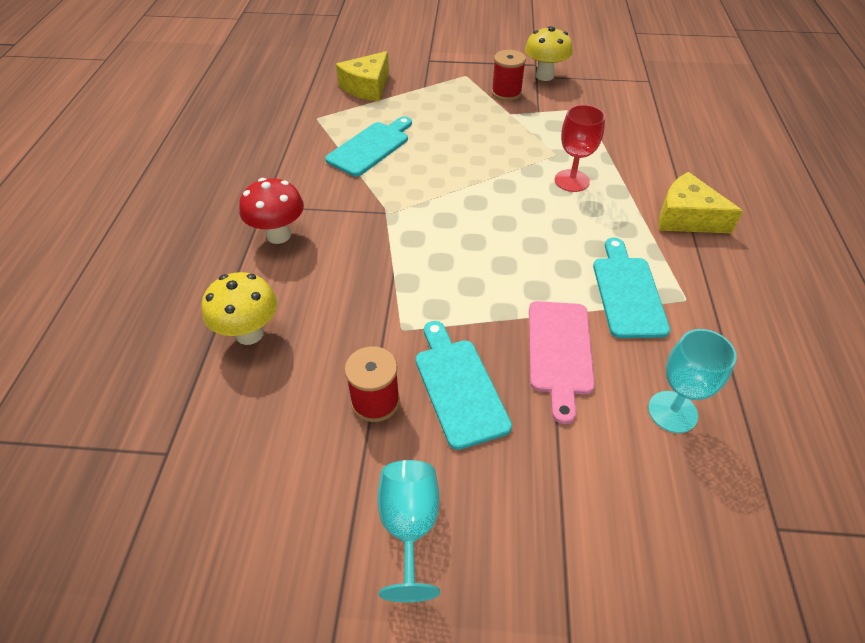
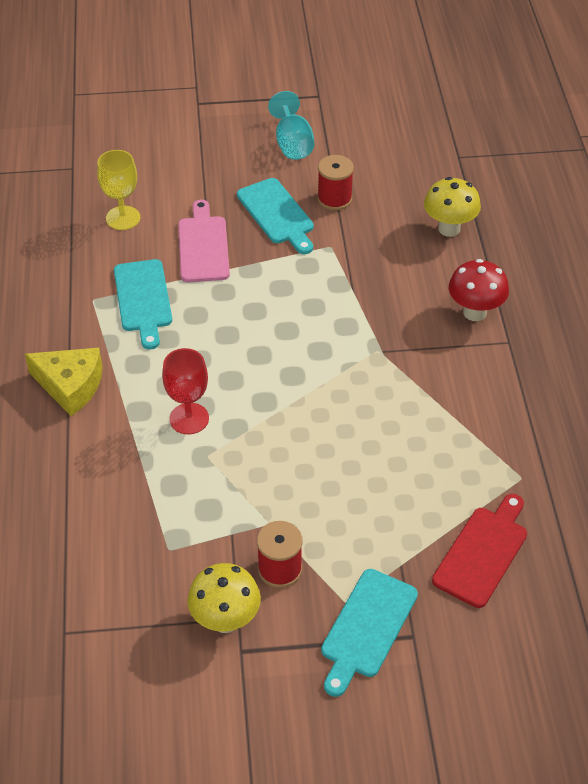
camera: 170 degrees right, 0 degrees up
turquoise cutting board [325,116,412,177] -> turquoise cutting board moved to [321,569,418,697]
yellow cheese [336,51,389,101] -> red cutting board [432,494,527,608]
turquoise goblet [648,329,737,433] -> yellow goblet [97,150,140,230]

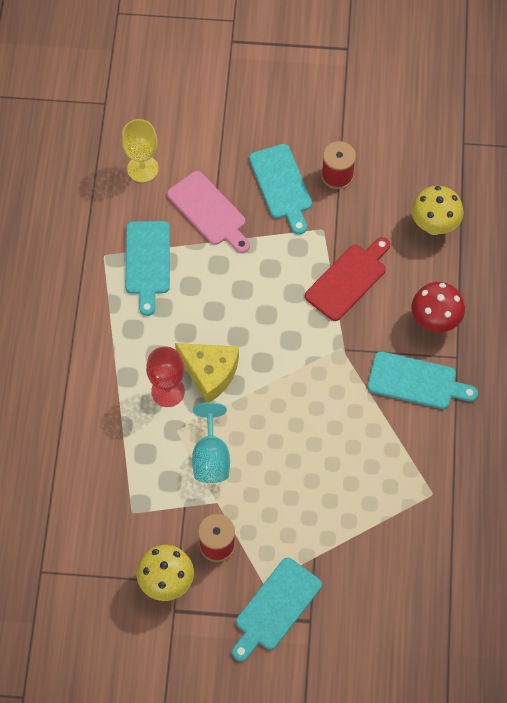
camera: 10 degrees right, 15 degrees up
yellow cheese [25,348,103,416] -> yellow cheese moved to [175,343,239,402]
pink cutting board [178,200,230,282] -> pink cutting board turned 135 degrees clockwise [167,171,250,253]
turquoise goblet [268,91,314,160] -> turquoise goblet moved to [192,402,230,483]
red cutting board [432,494,527,608] -> red cutting board moved to [305,237,390,321]
none -> turquoise cutting board [367,351,478,409]

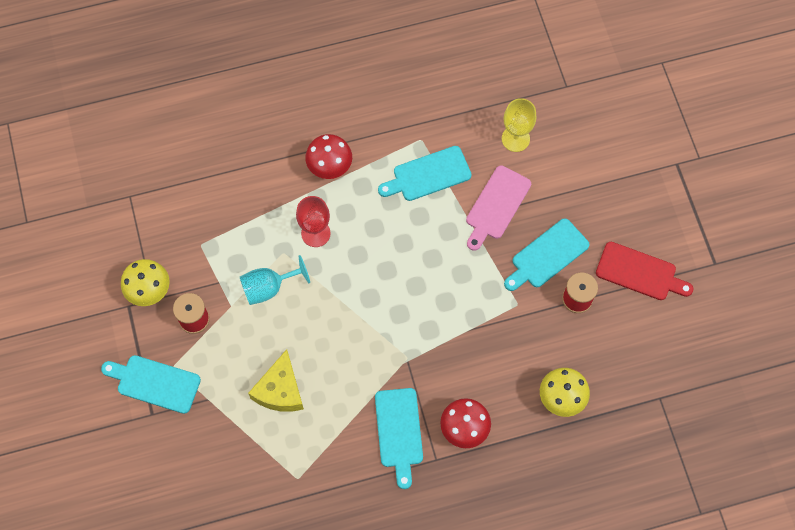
camera: 70 degrees right, 5 degrees up
yellow cheese [175,343,239,402] -> yellow cheese moved to [248,349,304,412]
red cutting board [305,237,390,321] -> red cutting board moved to [596,242,694,300]
none -> red mushroom [305,134,352,179]

